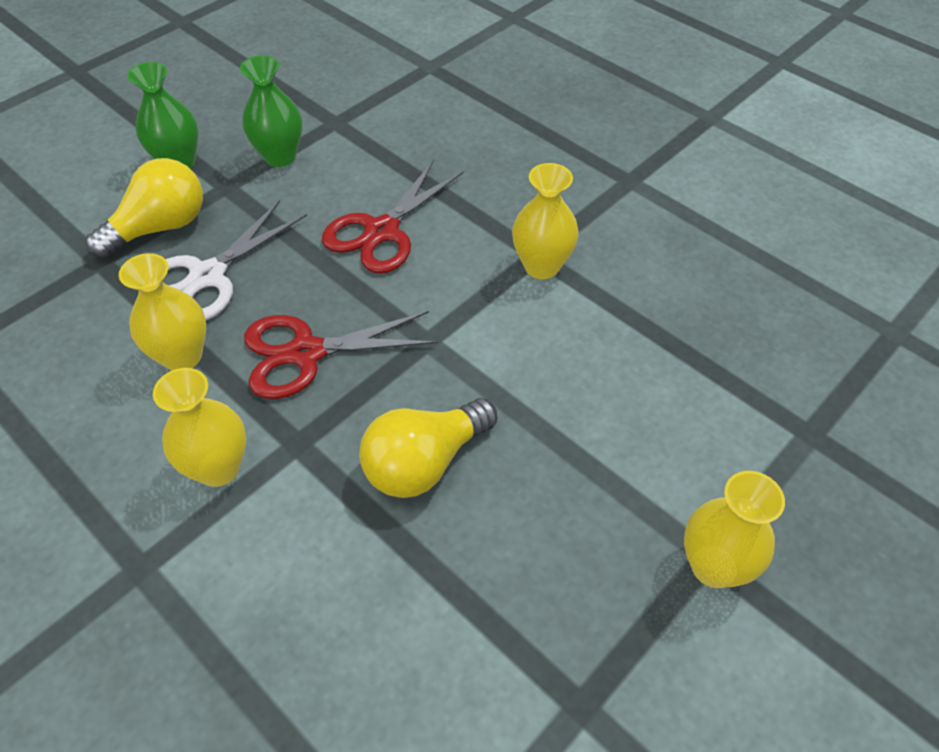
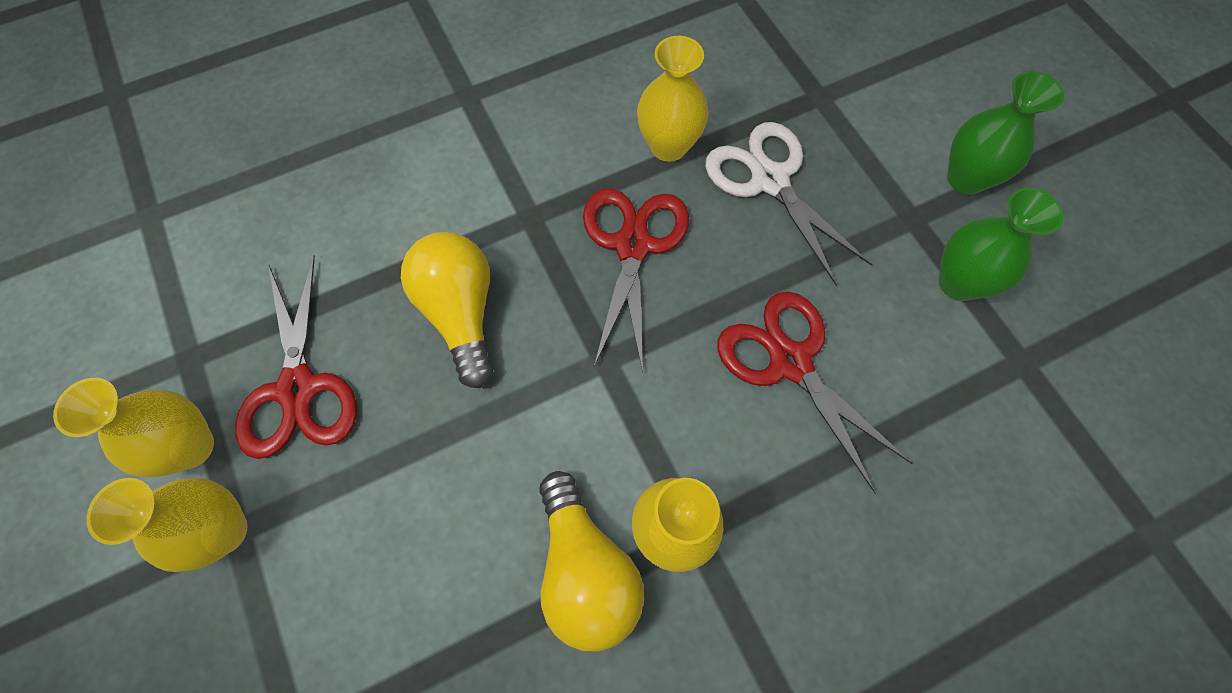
camera: 110 degrees right, 15 degrees up
yellow light bulb [85,158,203,259] -> yellow light bulb moved to [539,471,644,651]
yellow vase [153,368,246,487] -> yellow vase moved to [53,378,214,477]
none -> red scissors [235,255,357,459]

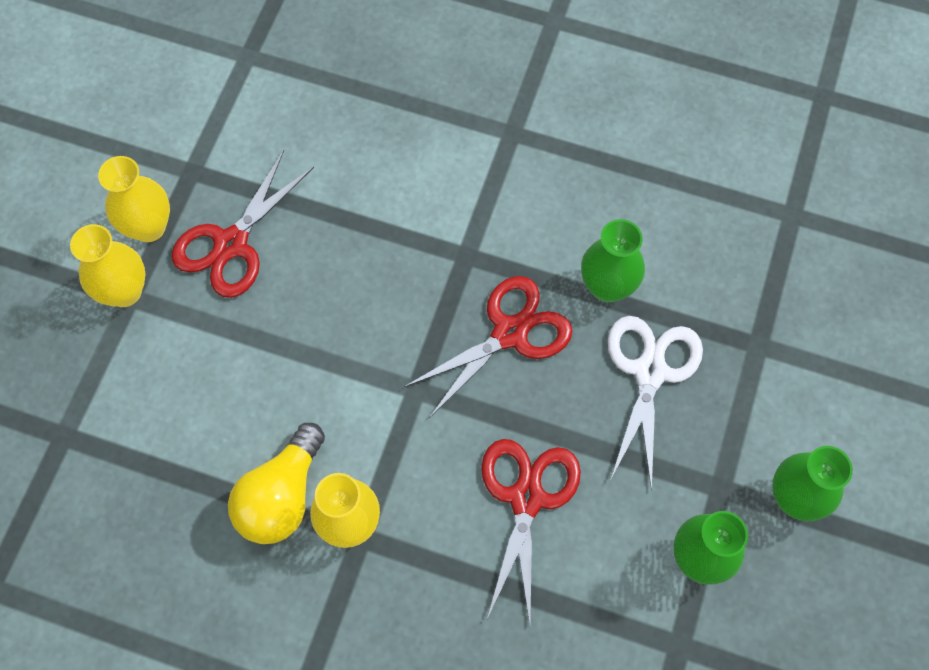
camera: 45 degrees right, 0 degrees up
yellow light bulb [401,232,493,388] -> none
yellow vase [637,36,709,162] -> green vase [581,219,645,302]

